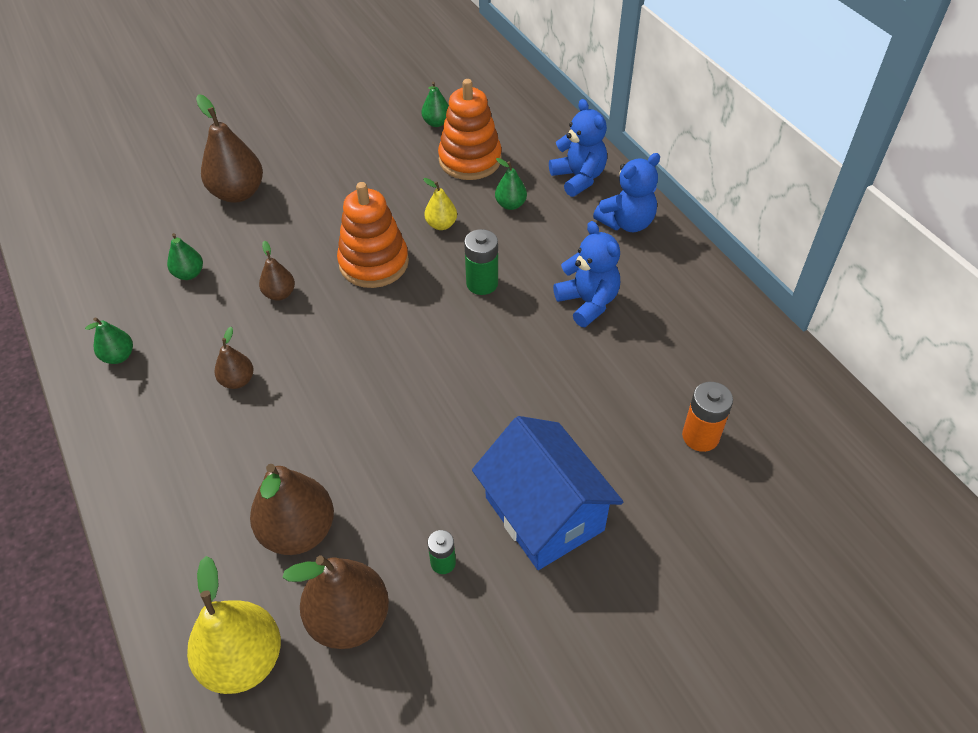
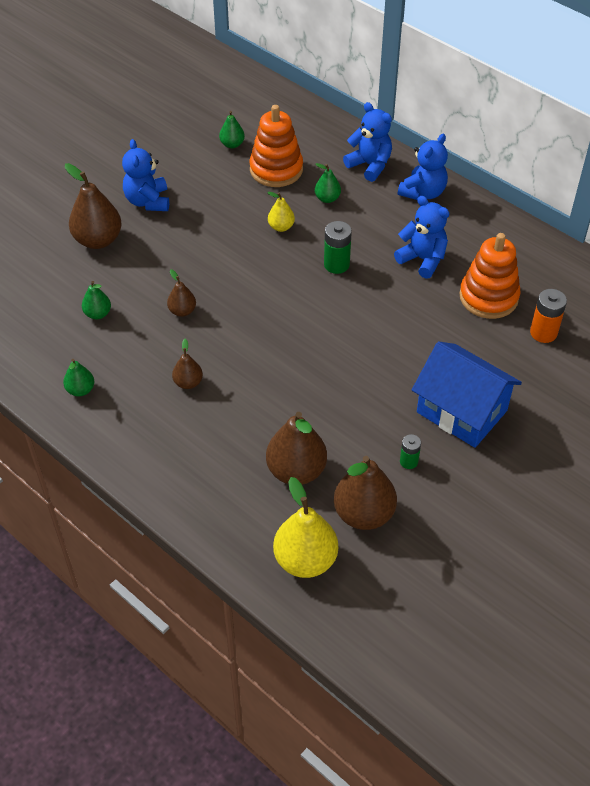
camera: 20 degrees left, 0 degrees up
orange stacking toy [337,182,409,288] -> orange stacking toy moved to [459,233,520,319]
none -> blue teddy bear [122,139,169,211]

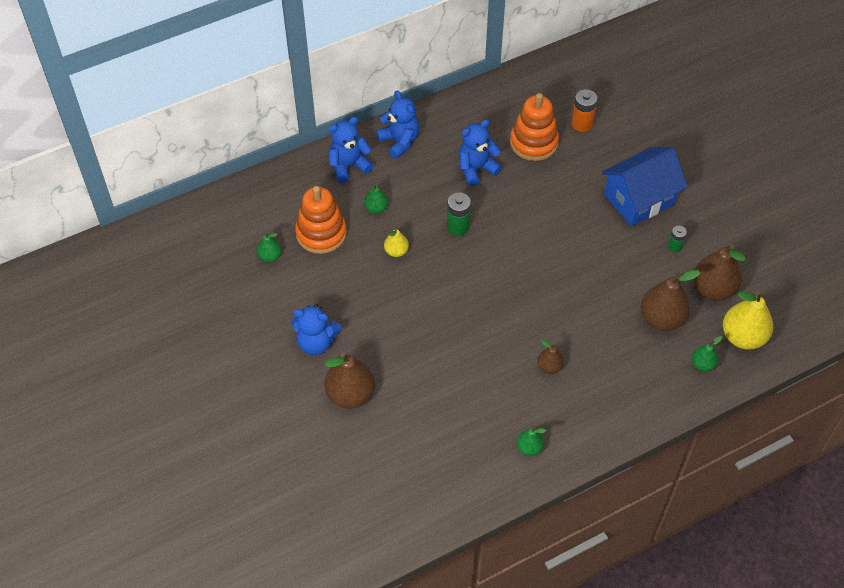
camera: 70 degrees left, 5 degrees up
green pear [82,281,111,319] -> green pear moved to [692,336,722,372]
brown pear [167,269,196,317] -> none

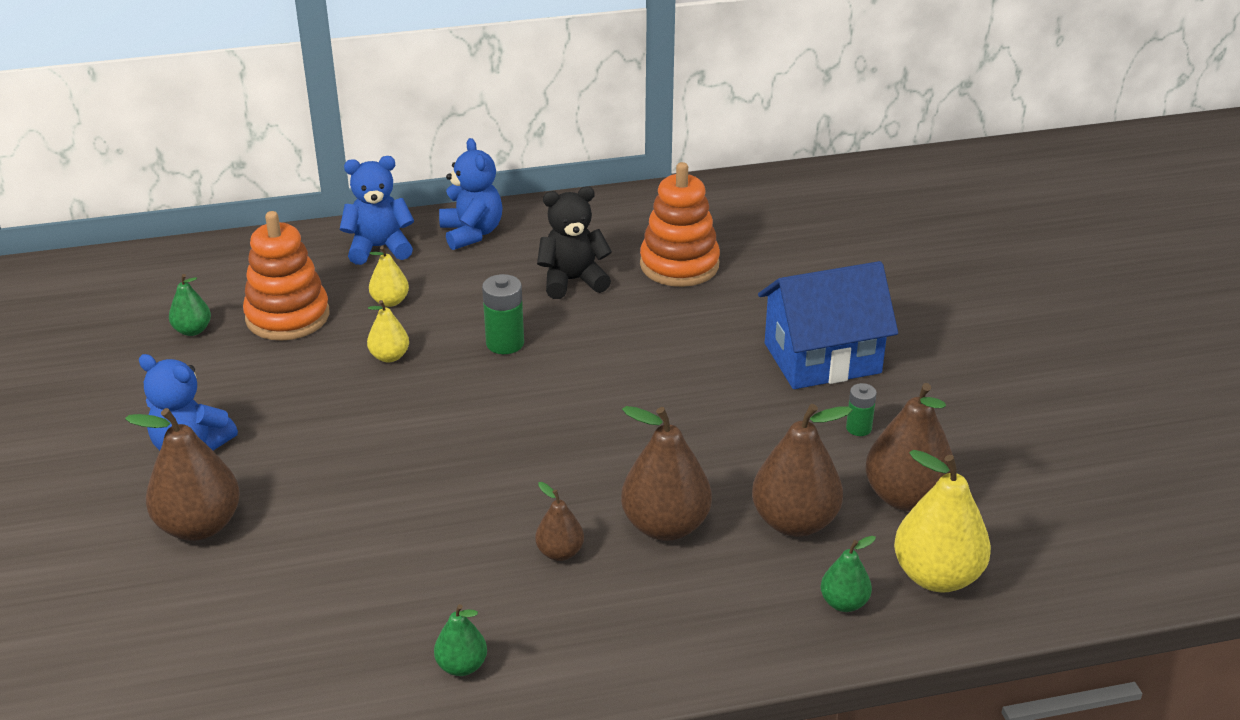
camera: 15 degrees right, 20 degrees down
green pear [364,184,388,214] -> yellow pear [369,246,409,307]
blue teddy bear [459,119,502,186] -> black teddy bear [537,186,612,299]
orange battery [571,89,598,132] -> none
none -> brown pear [621,406,712,541]

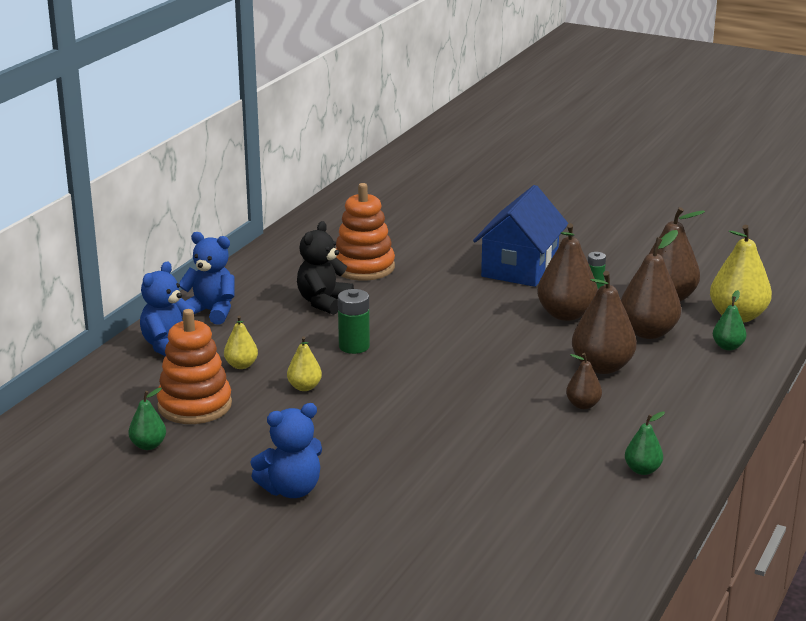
camera: 50 degrees left, 10 degrees down
brown pear [125,408,240,541] -> brown pear moved to [537,223,598,321]

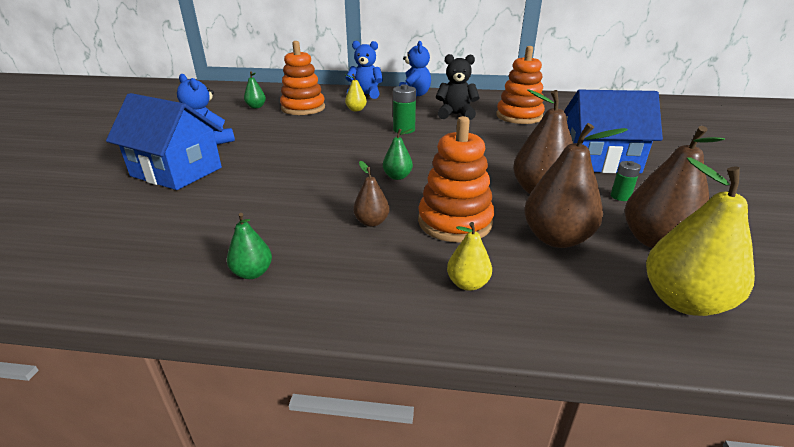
camera: 70 degrees right, 5 degrees up
yellow pear [287,337,322,391] -> yellow pear moved to [447,222,492,291]
brown pear [572,271,637,374] -> orange stacking toy [418,116,494,243]
green pear [713,290,747,350] -> green pear moved to [383,129,413,180]
none -> blue house [106,93,223,190]

